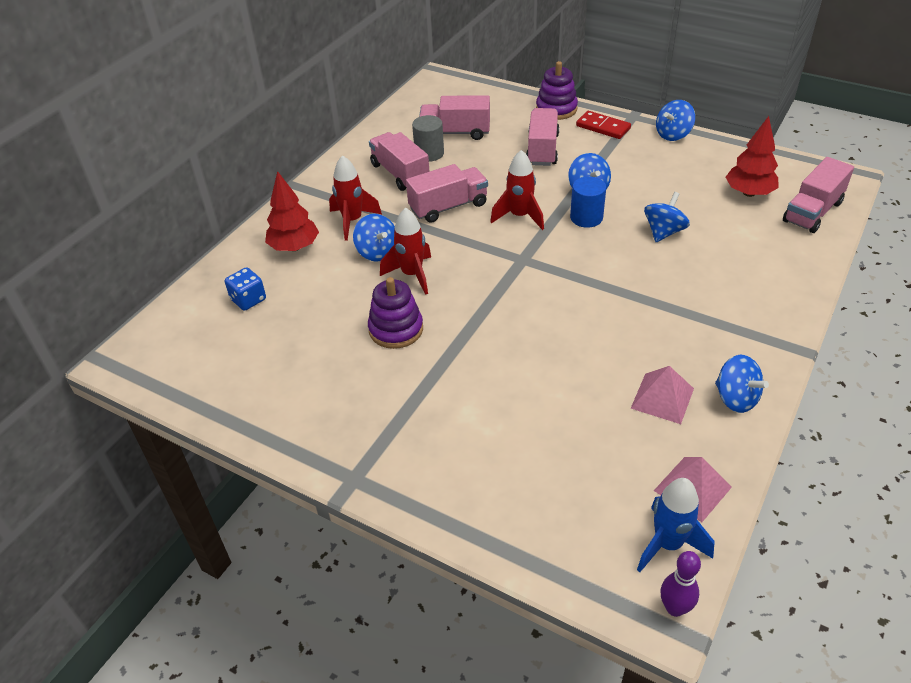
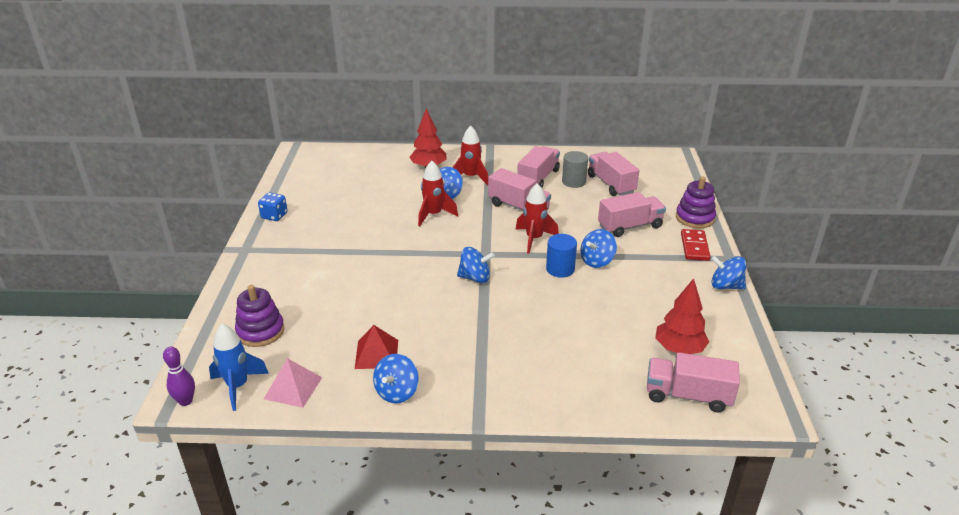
camera: 60 degrees right, 10 degrees down
blue dice [225,267,266,311] -> blue dice moved to [258,193,288,221]
purple stacking toy [368,277,423,349] -> purple stacking toy moved to [235,285,285,347]
pink pyramid [631,366,694,424] -> red pyramid [355,325,398,369]
blue spinning top [644,192,690,242] -> blue spinning top moved to [457,247,495,283]

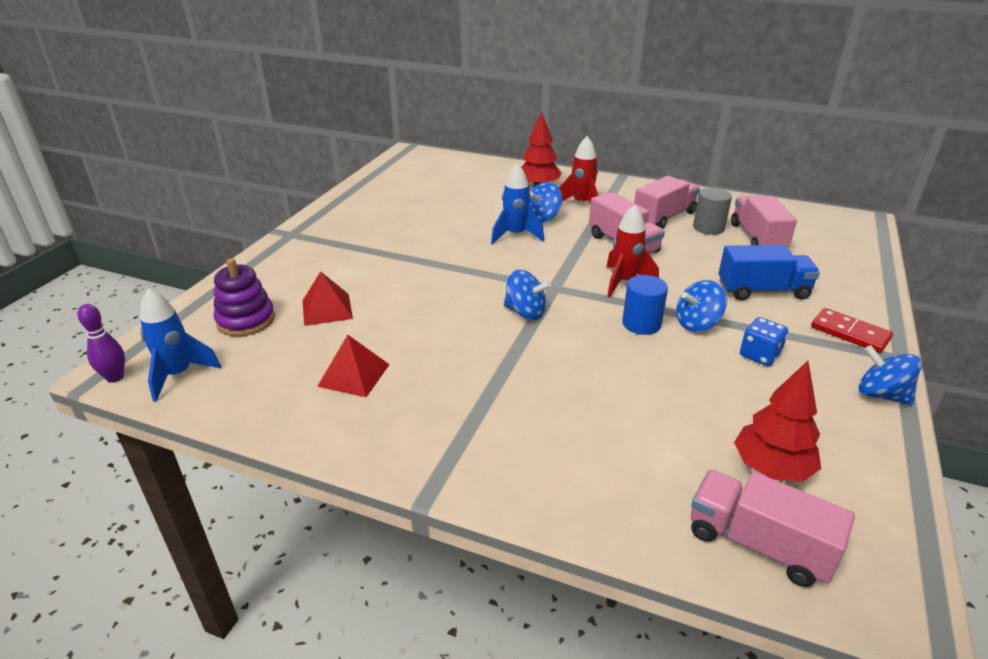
camera: 20 degrees right, 0 degrees up
blue dice [258,193,288,221] -> blue dice moved to [740,317,788,366]
pink pyramid [264,358,322,408] -> none
blue spinning top [373,354,419,404] -> none
red rocket [418,161,458,226] -> blue rocket [491,163,544,244]
pink truck [598,192,666,237] -> blue truck [718,245,820,300]
purple stacking toy [676,176,716,228] -> none
red domino [681,229,710,261] -> red domino turned 75 degrees counterclockwise [811,308,893,353]
none -> red pyramid [303,271,353,326]

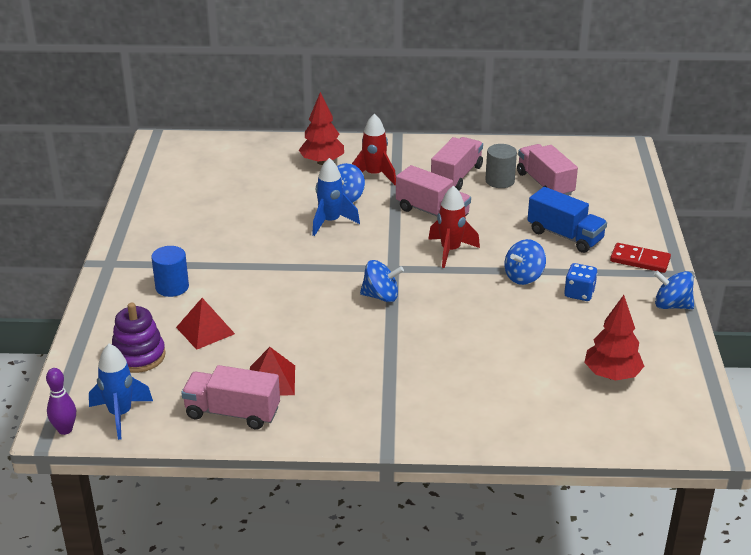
camera: 20 degrees left, 0 degrees up
blue cylinder [622,275,668,335] -> blue cylinder moved to [151,246,189,297]
pink truck [691,470,855,587] -> pink truck moved to [181,365,280,429]
blue truck [718,245,820,300] -> blue truck turned 60 degrees clockwise [527,187,607,253]

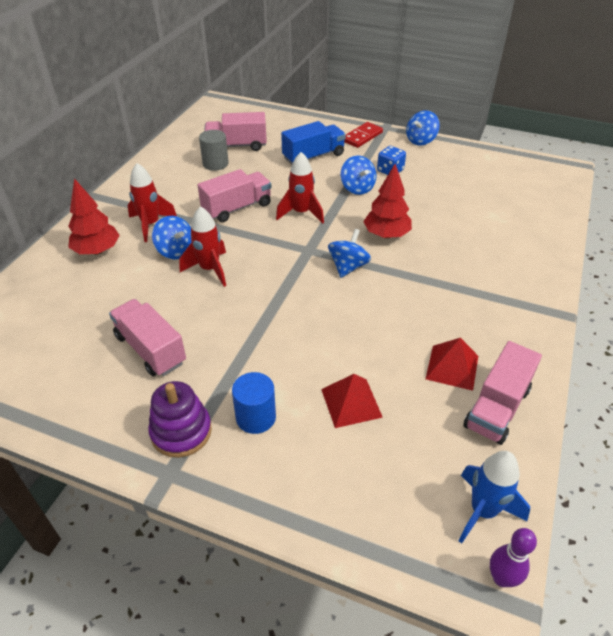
camera: 70 degrees left, 10 degrees up
purple stacking toy [112,303,166,373] -> purple stacking toy moved to [148,381,212,458]
blue rocket [312,158,360,236] -> red rocket [179,206,226,287]
pink truck [431,137,483,191] -> pink truck moved to [109,299,186,376]
red tree [584,295,644,381] -> red tree moved to [363,164,412,238]

